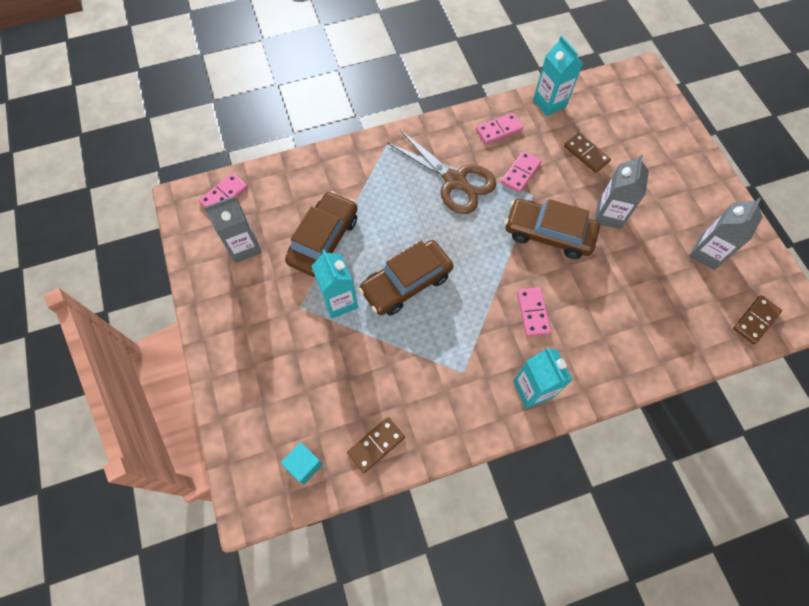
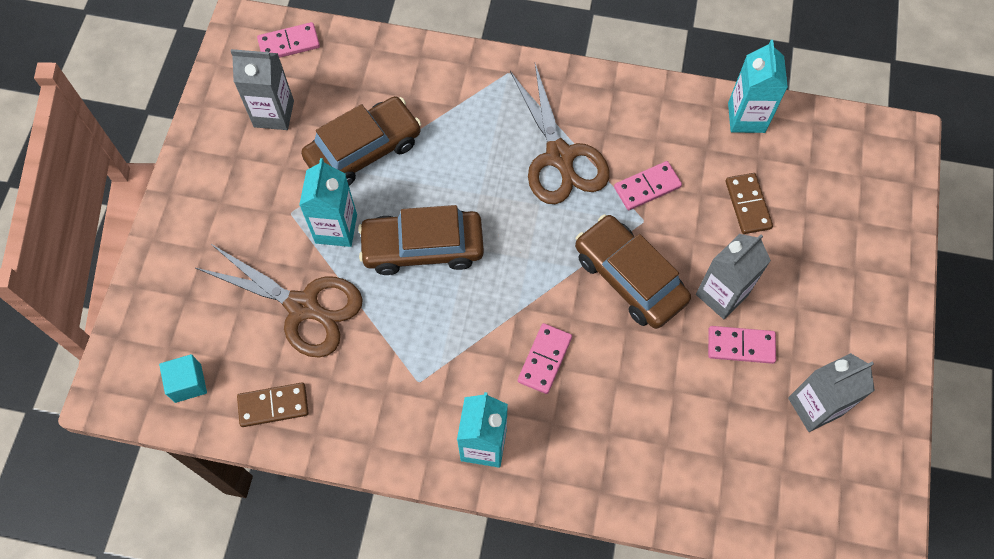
camera: 30 degrees right, 0 degrees up
pink domino [476,113,523,144] -> pink domino moved to [708,326,776,364]
brown domino [733,295,782,344] -> none
none -> brown scissors [196,243,363,358]

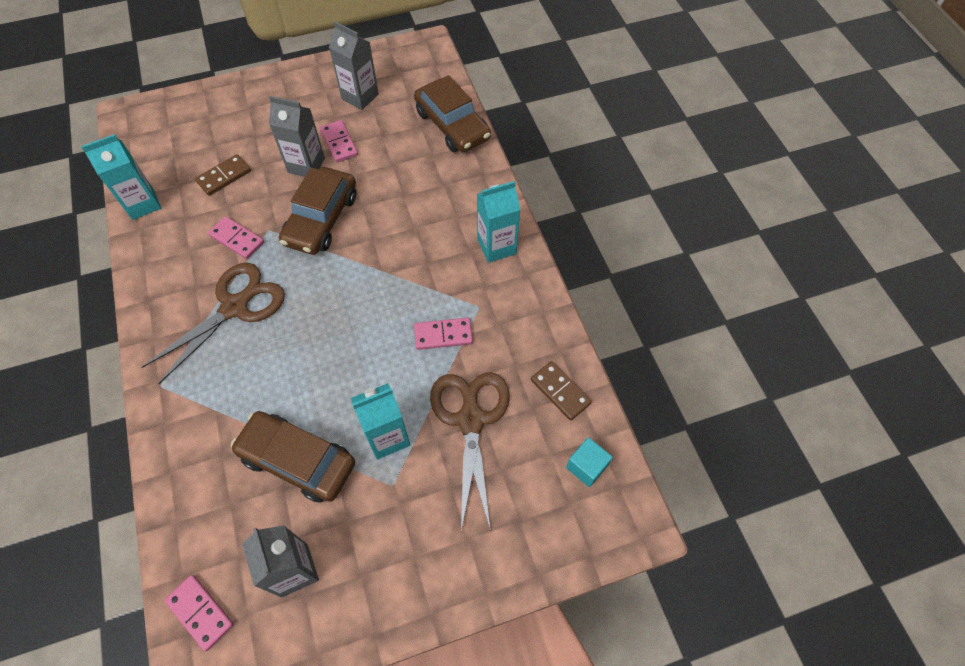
camera: 120 degrees left, 5 degrees down
brown car [358,205,484,275] -> brown car moved to [414,75,491,152]
pink domino [518,323,572,394] -> pink domino moved to [414,318,473,350]

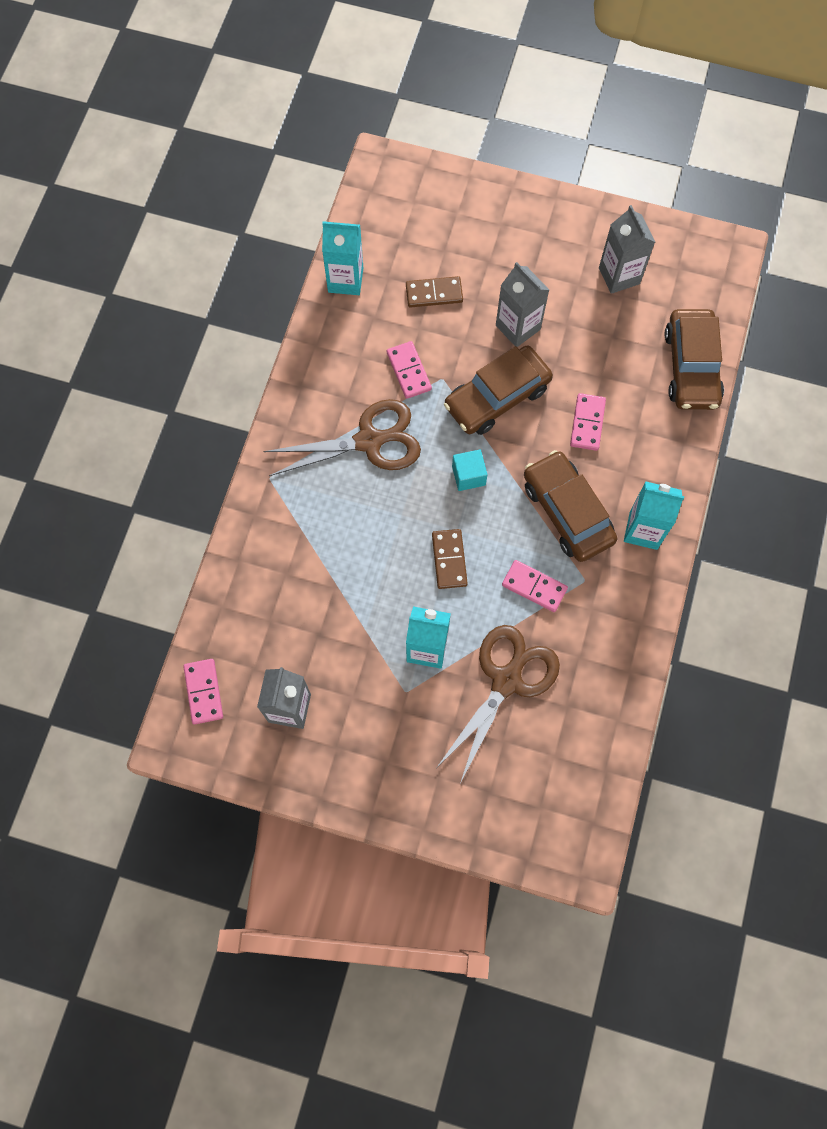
camera: 35 degrees right, 10 degrees up
brown car [231,411,355,503] -> brown car moved to [524,450,617,562]
pink domino [320,120,358,163] -> pink domino moved to [570,393,606,451]
brown domino [531,361,592,421] -> brown domino moved to [432,529,468,589]
turquoise cube [566,437,613,487] -> turquoise cube moved to [452,449,487,491]

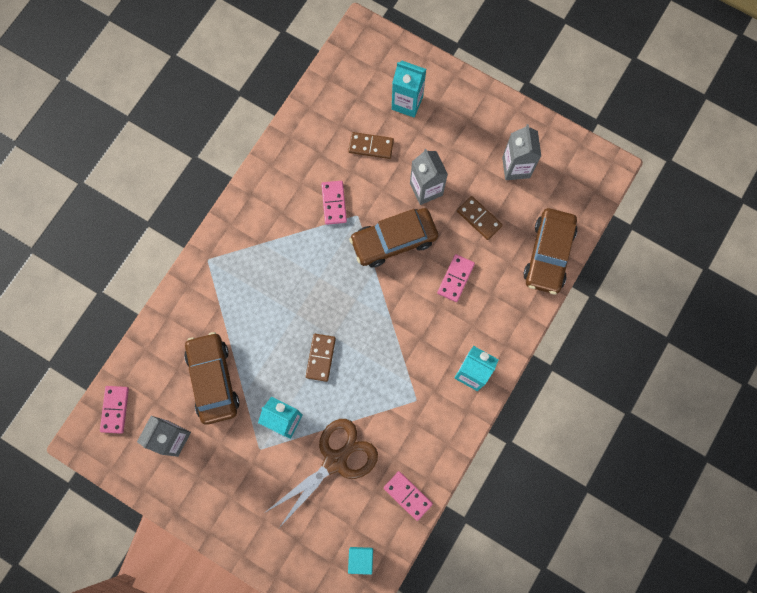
camera: 15 degrees right, 5 degrees up
brown scissors [263,399,421,476] -> none
turquoise carton [322,221,363,295] -> turquoise carton moved to [392,61,426,118]
turquoise cube [452,449,487,491] -> turquoise cube moved to [348,547,373,575]
pink domino [502,560,568,612] -> pink domino moved to [383,471,433,521]
brown car [524,450,617,562] -> brown car moved to [184,332,239,425]
none -> brown domino [457,196,503,240]

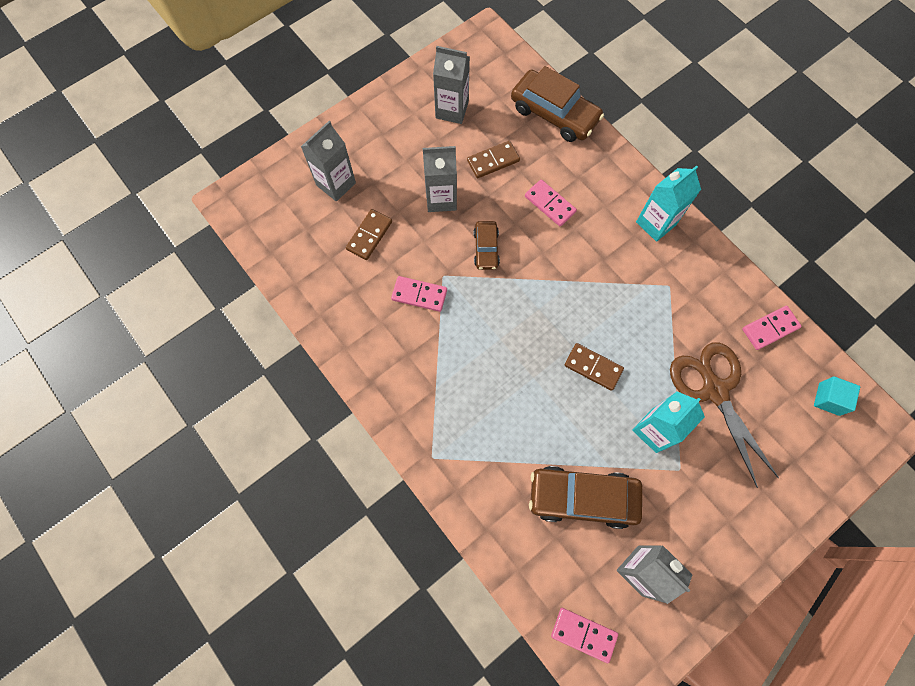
camera: 70 degrees left, 5 degrees down
brown car [349,208,438,267] -> brown car [474,221,500,270], size x0.54
turquoise carton [392,61,426,118] -> grey carton [301,121,356,202]

